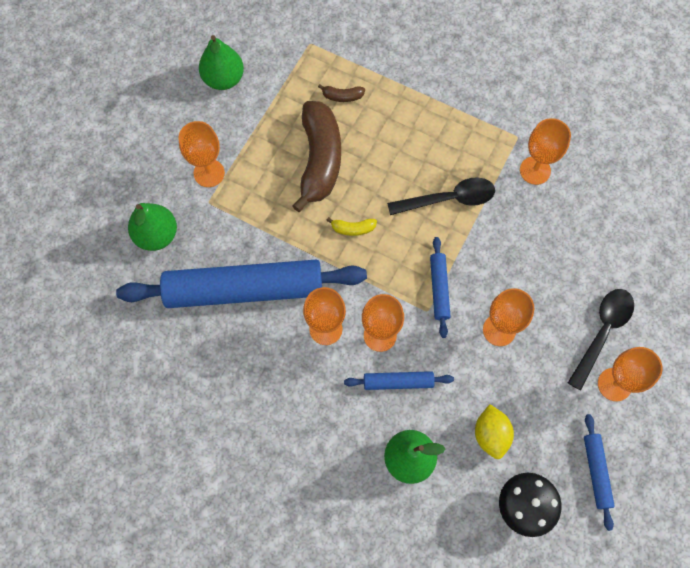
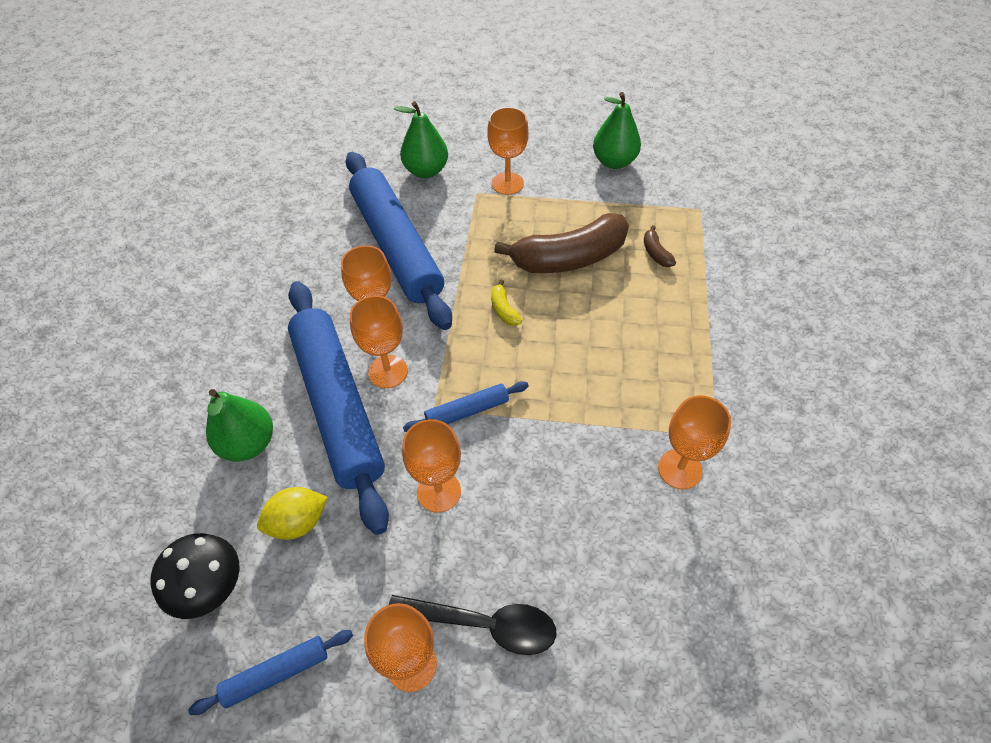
camera: 70 degrees right, 15 degrees down
blue rolling pin [344,371,454,390] -> blue rolling pin [288,281,389,535], size x2.33
black spoon [387,177,495,215] -> none

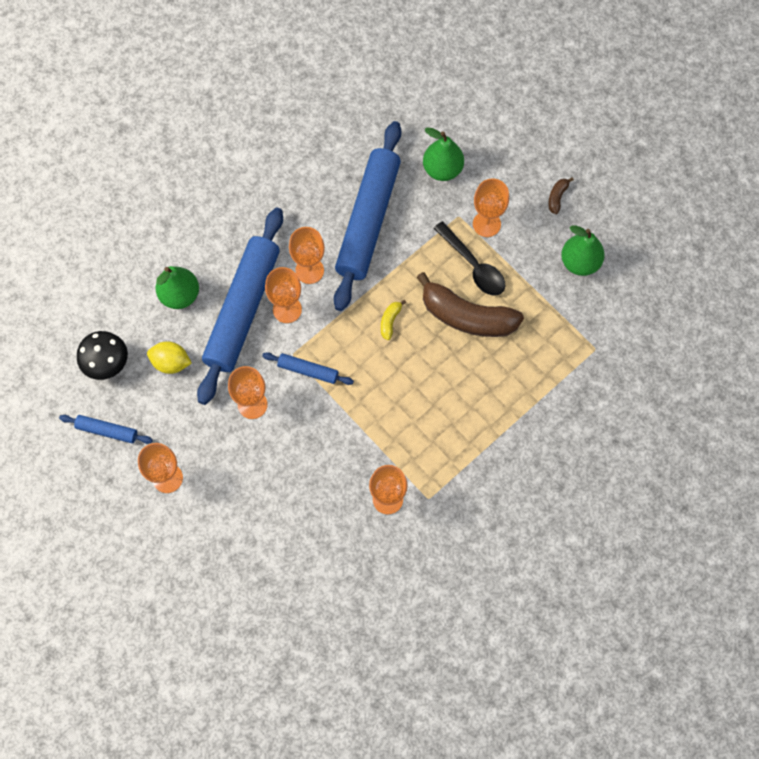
camera: 40 degrees right, 15 degrees up
black spoon [389,595,557,655] -> black spoon moved to [434,221,505,296]
brown banana [644,225,676,267] -> brown banana moved to [549,177,574,214]

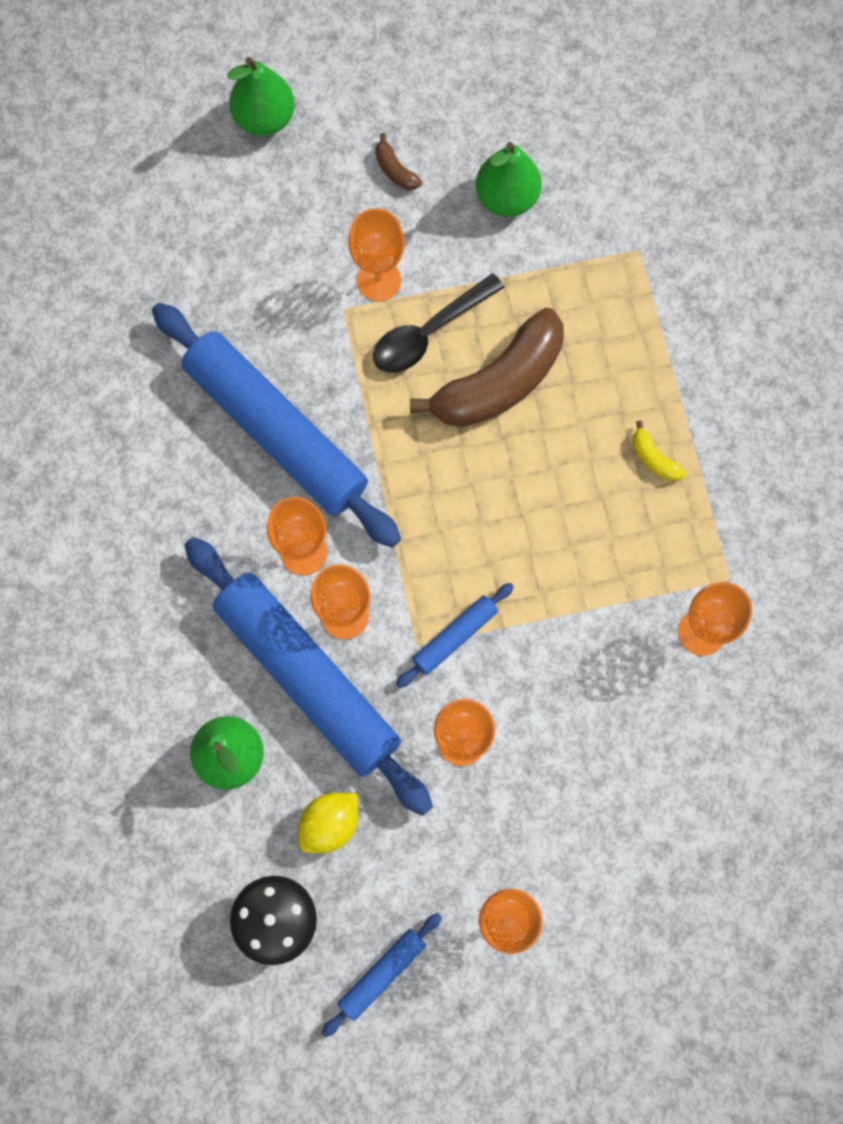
camera: 60 degrees left, 5 degrees up
yellow banana [381,300,406,340] -> yellow banana moved to [633,421,686,481]
green pear [423,127,464,181] -> green pear moved to [227,57,295,136]
black spoon [434,221,505,296] -> black spoon turned 150 degrees clockwise [373,273,505,373]

